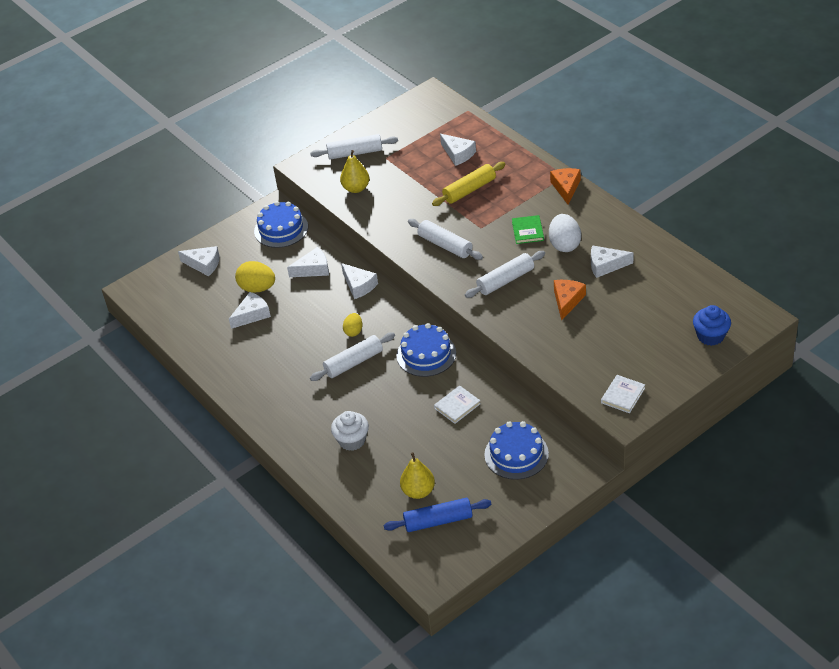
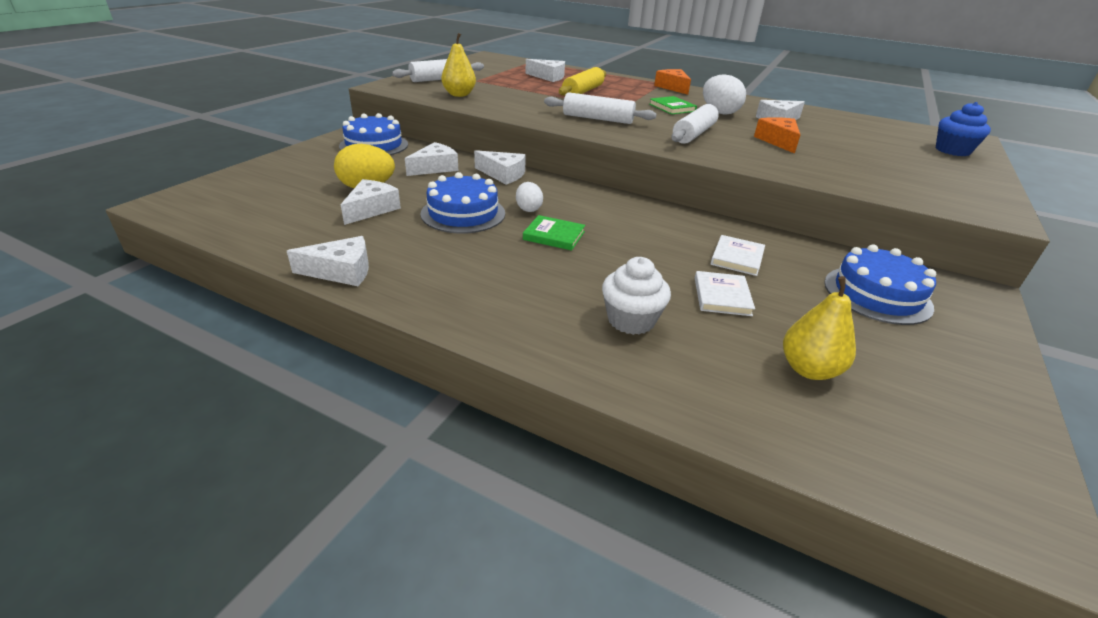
camera: 30 degrees left, 10 degrees down
white cheese [178,246,220,276] -> white cheese moved to [287,236,369,286]
white rolling pin [310,332,395,381] -> green book [523,215,585,251]
yellow egg [343,313,362,337] -> white egg [516,182,543,212]
blue rolling pin [384,498,491,532] -> none
blue cake [397,323,456,377] -> blue cake moved to [420,172,505,234]
white book [601,375,645,413] -> white book moved to [695,271,755,316]

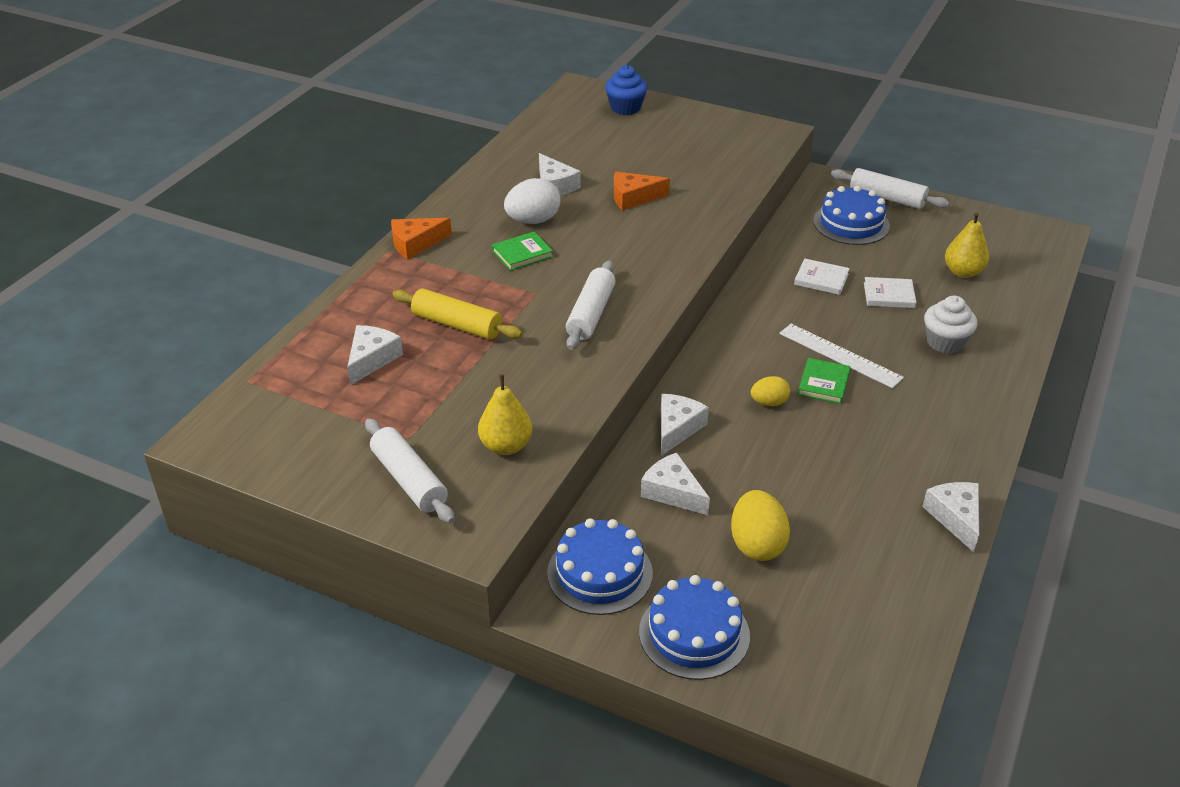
camera: 90 degrees left, 5 degrees up
white cheese [341,179,401,225] -> none
blue cake [420,172,505,234] -> blue cake moved to [639,575,750,680]
white egg [516,182,543,212] -> yellow egg [751,376,790,406]
white rolling pin [671,104,719,144] -> white rolling pin moved to [831,168,949,209]
none -> white ruler [779,324,904,388]

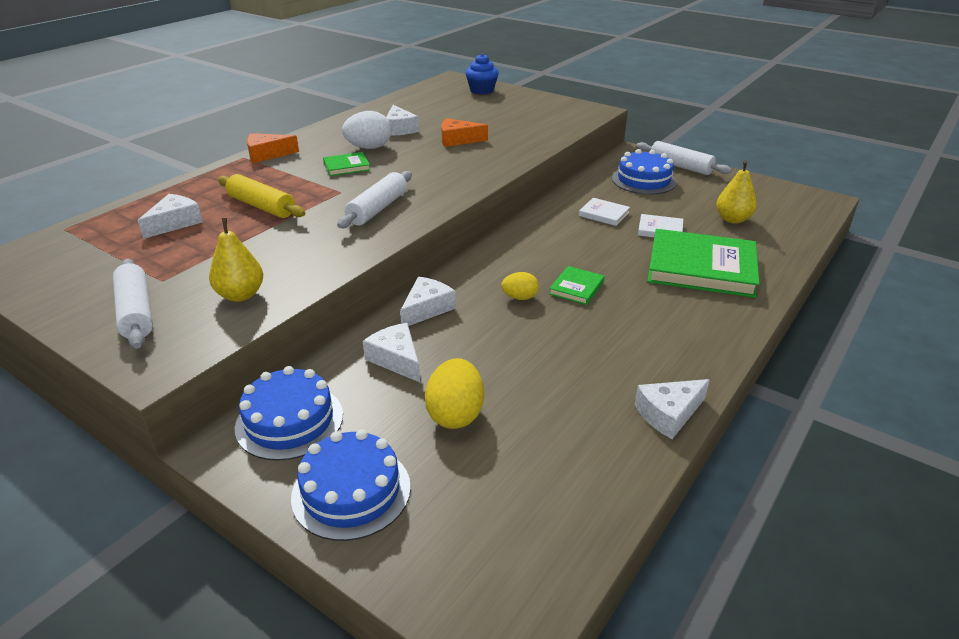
camera: 10 degrees right, 5 degrees down
white ruler [779,324,904,388] -> none
white cheese [922,482,979,552] -> white cheese turned 120 degrees counterclockwise [635,379,710,439]
white cupcake [924,296,977,354] -> green book [647,229,760,298]

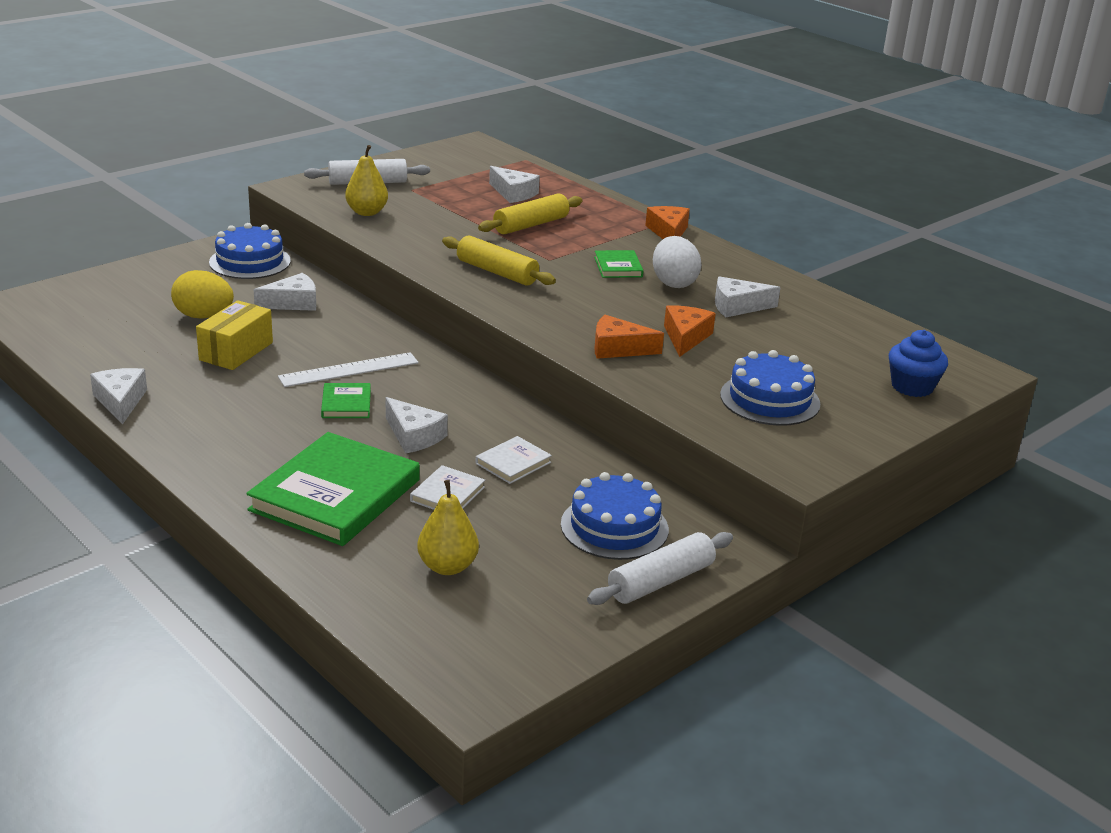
camera: 100 degrees right, 5 degrees down
blue cake [291,429,411,541] -> blue cake moved to [720,350,820,426]
white rolling pin [337,171,412,228] -> yellow rolling pin [442,235,556,286]
white cheese [400,276,456,326] -> white cheese moved to [386,397,448,454]
yellow egg [501,272,539,300] -> white ruler [278,352,419,387]
green book [549,266,605,305] -> green book turned 45 degrees clockwise [321,383,371,418]
none -> yellow box [196,300,273,370]
none -> orange cheese [594,315,664,359]

